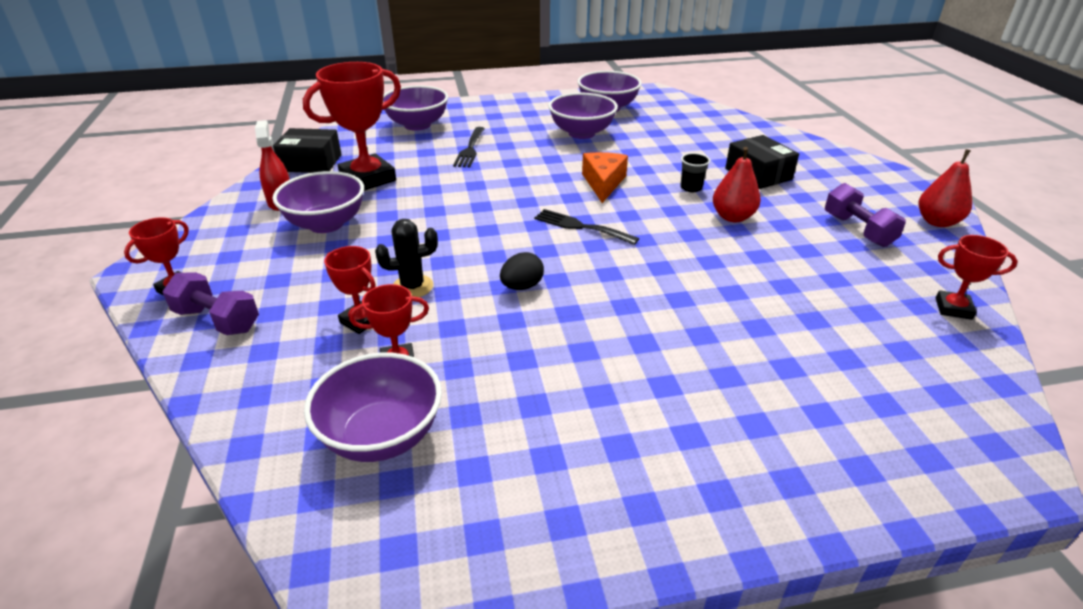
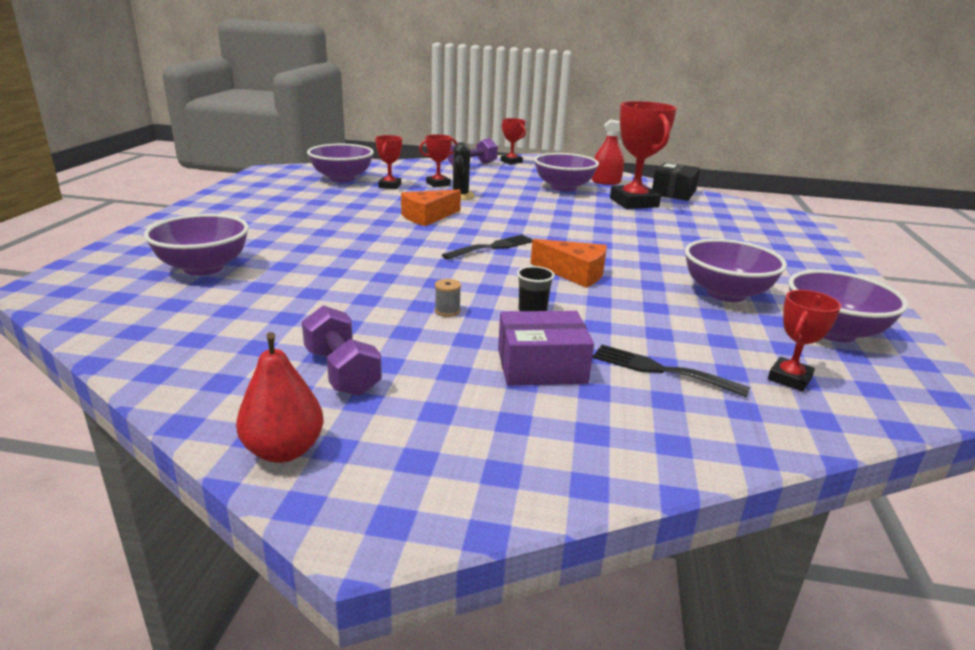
camera: 110 degrees right, 10 degrees down
purple bowl [383,86,448,131] -> purple bowl moved to [144,214,249,276]
black fork [453,127,485,168] -> black fork moved to [592,345,750,397]
black egg [500,252,544,290] -> orange cheese [401,189,461,226]
red pear [713,147,761,222] -> grey spool [435,279,461,317]
black box [725,135,799,189] -> purple box [498,311,594,386]
purple dumbbell [825,183,906,247] -> purple dumbbell turned 60 degrees clockwise [302,306,382,396]
red trophy [936,235,1018,320] -> red trophy moved to [768,290,841,391]

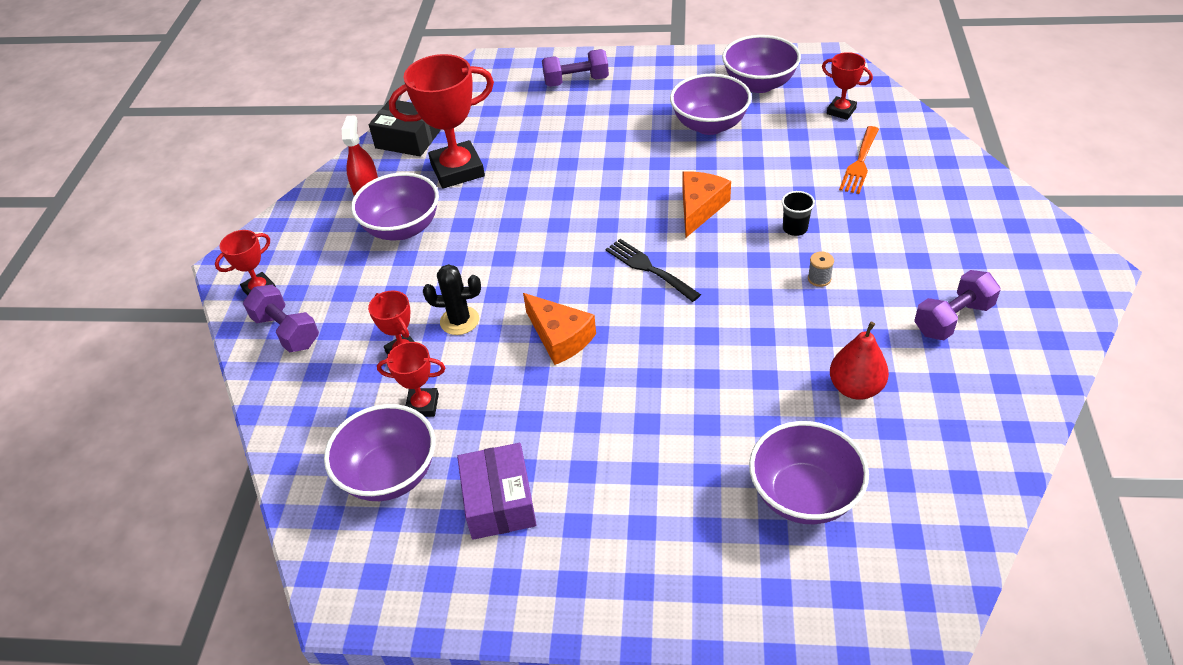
camera: 90 degrees left, 20 degrees up
red pear [236,332,324,463] -> red pear moved to [830,322,889,400]
purple box [498,311,594,386] -> purple box moved to [457,443,537,540]
black fork [592,345,750,397] -> orange fork [839,126,879,194]
none -> purple dumbbell [542,49,609,87]

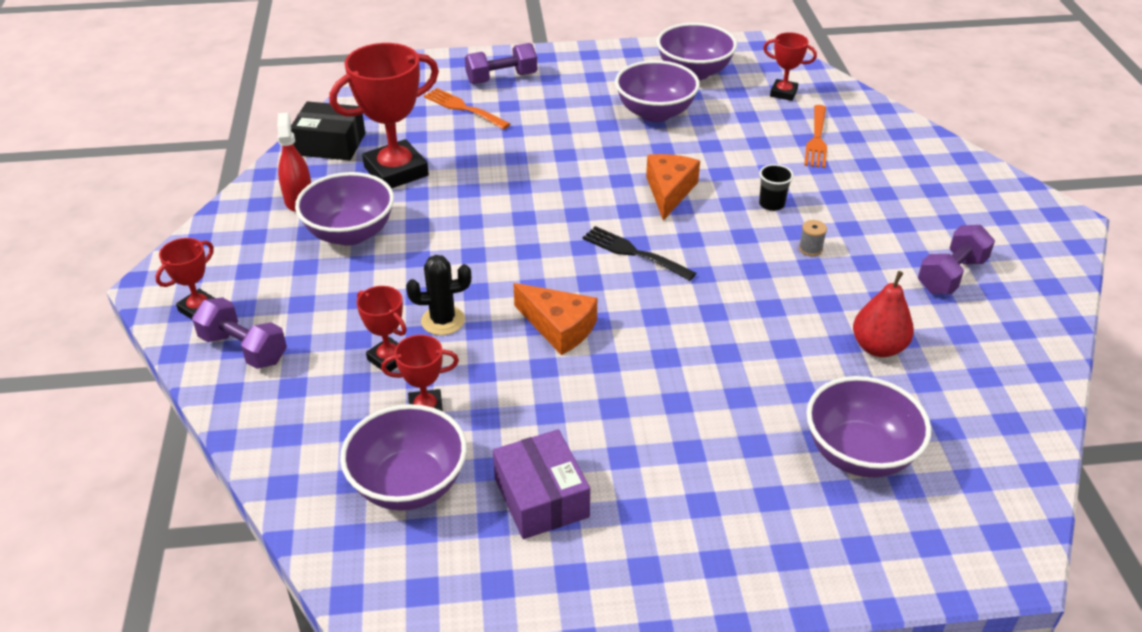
camera: 15 degrees left, 5 degrees down
none -> orange fork [424,88,510,130]

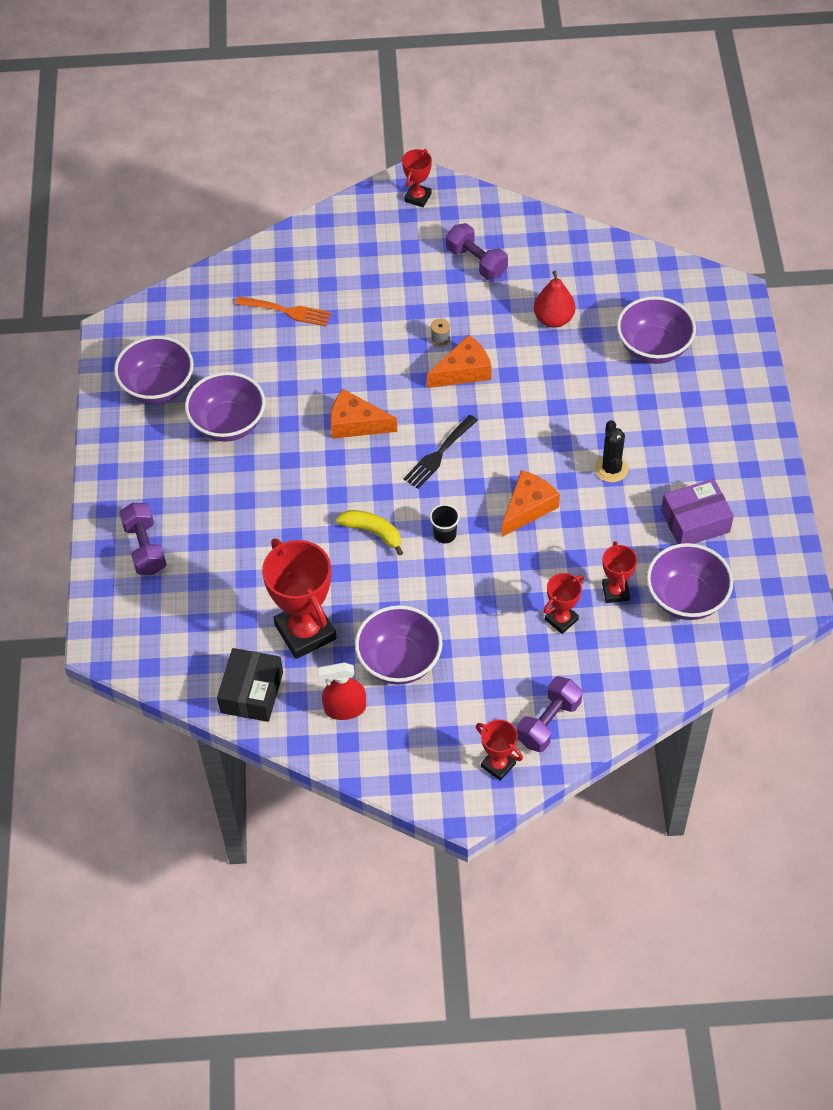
camera: 85 degrees left, 15 degrees up
black cactus [406,255,471,335] -> black cactus moved to [594,420,628,482]
orange fork [424,88,510,130] -> none
black cup [759,164,794,211] -> black cup moved to [430,504,460,543]
red trophy [763,32,817,101] -> red trophy moved to [402,149,432,207]
none -> yellow banana [336,510,403,556]
none -> orange cheese [427,335,492,388]

